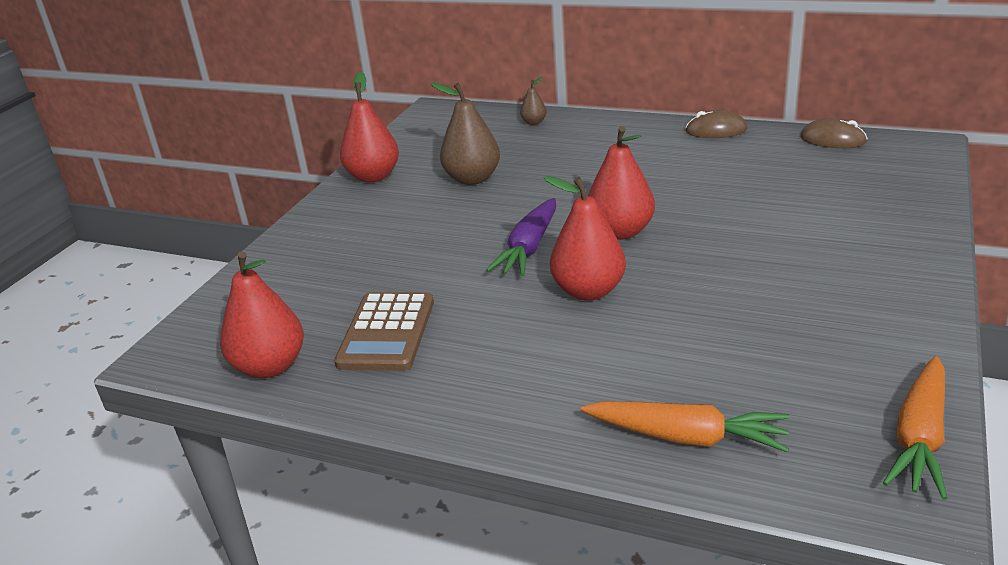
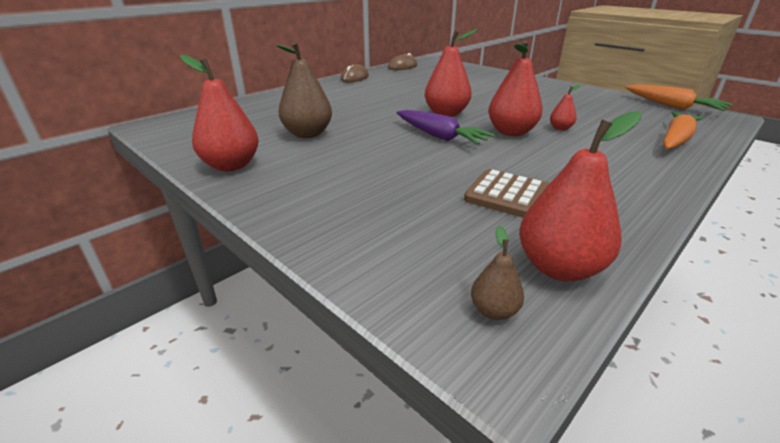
camera: 70 degrees left, 0 degrees up
brown pear [520,77,547,125] -> brown pear moved to [471,226,524,320]
none -> red pear [550,84,580,130]

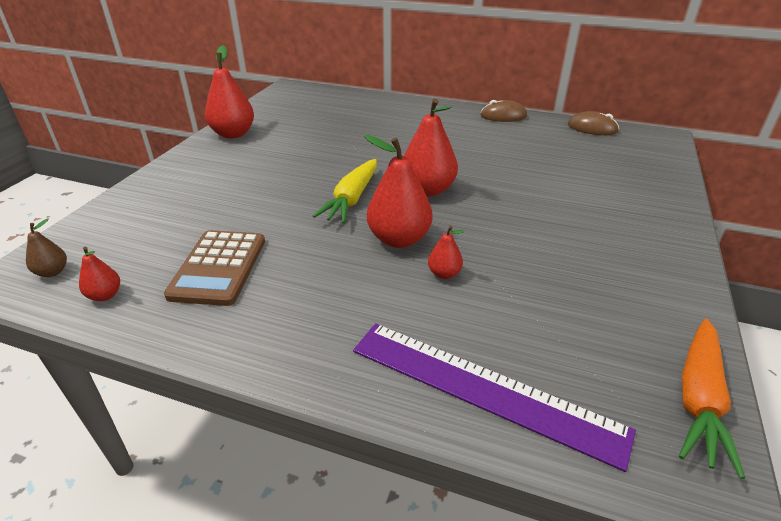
camera: 65 degrees right, 5 degrees up
brown pear [276,42,332,138] -> none
purple carrot [397,110,495,145] -> yellow carrot [312,159,377,223]
red pear [519,111,642,281] -> red pear [79,246,120,301], size x0.49
orange carrot [663,112,704,150] -> purple ruler [353,323,636,472]

